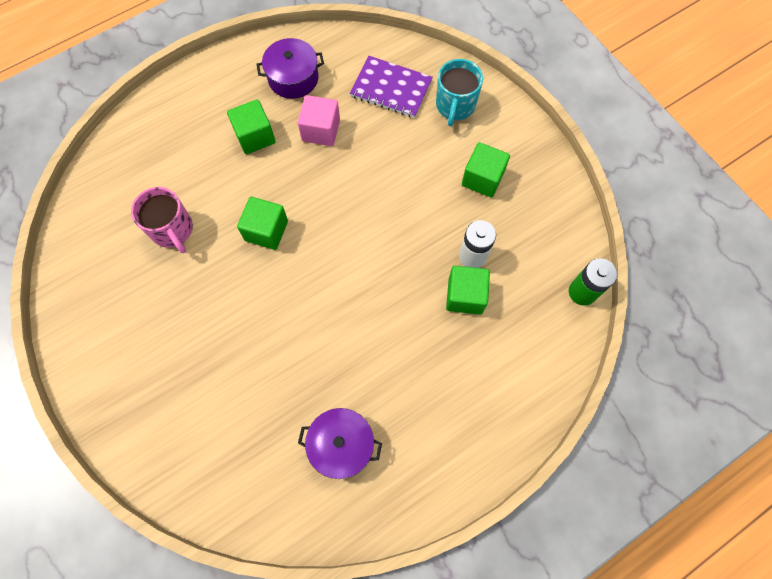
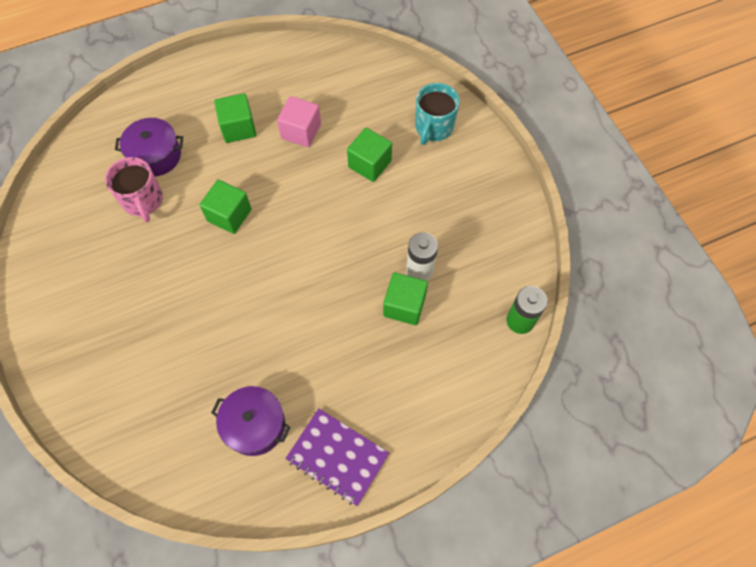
camera: 10 degrees right, 5 degrees down
purple pot [256,38,324,99] -> purple pot moved to [115,118,183,176]
purple notebook [350,56,433,118] -> purple notebook moved to [285,409,389,506]
green cube [462,142,510,198] -> green cube moved to [347,128,392,182]

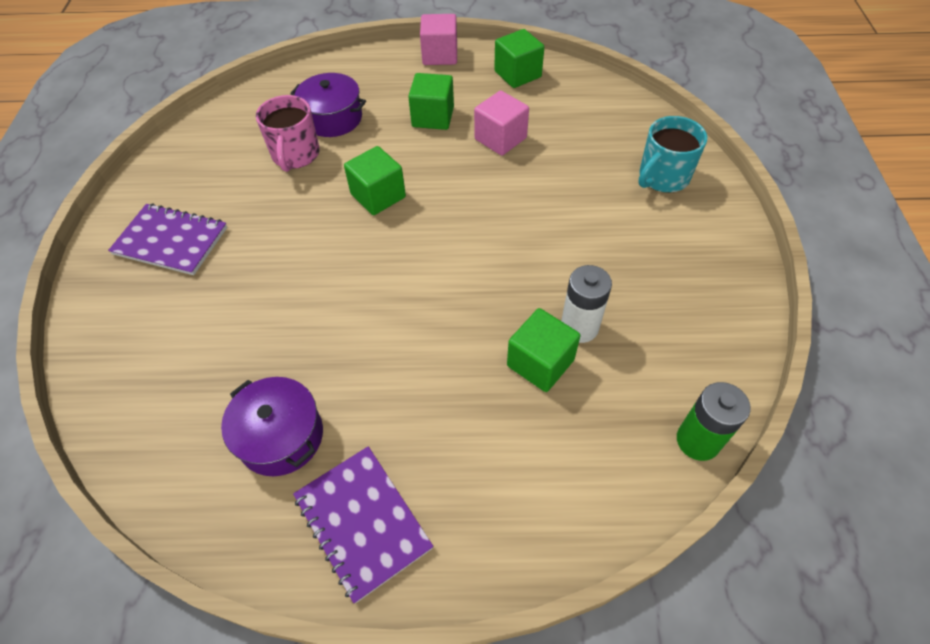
camera: 25 degrees right, 10 degrees down
green cube [347,128,392,182] -> green cube moved to [494,29,544,88]
none -> purple notebook [108,203,227,275]
none -> pink cube [420,14,457,65]

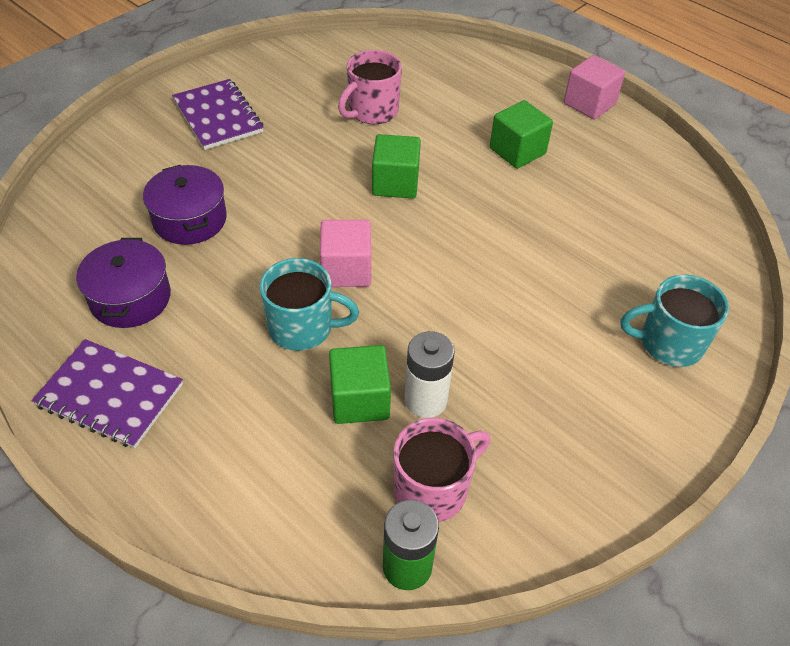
camera: 40 degrees right, 5 degrees down
purple pot [290,73,366,137] -> purple pot moved to [143,165,227,245]
purple notebook [293,446,433,603] -> purple notebook turned 75 degrees counterclockwise [32,339,183,448]
pink cube [474,90,529,156] -> pink cube moved to [320,220,371,287]
green cube [494,29,544,88] -> none
none -> turquoise mug [260,258,359,351]
none -> pink mug [393,418,490,522]

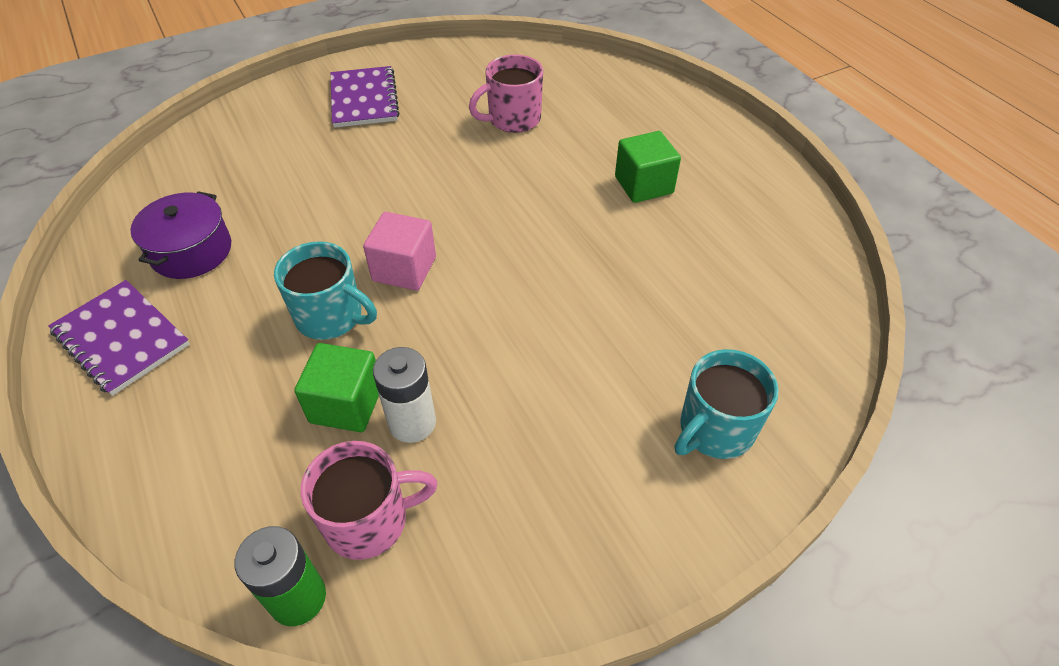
camera: 20 degrees right, 0 degrees up
purple pot [143,165,227,245] -> none
green cube [372,134,421,198] -> none
pink cube [564,55,625,120] -> none
turquoise mug [621,275,729,367] -> turquoise mug turned 60 degrees counterclockwise [675,349,779,459]

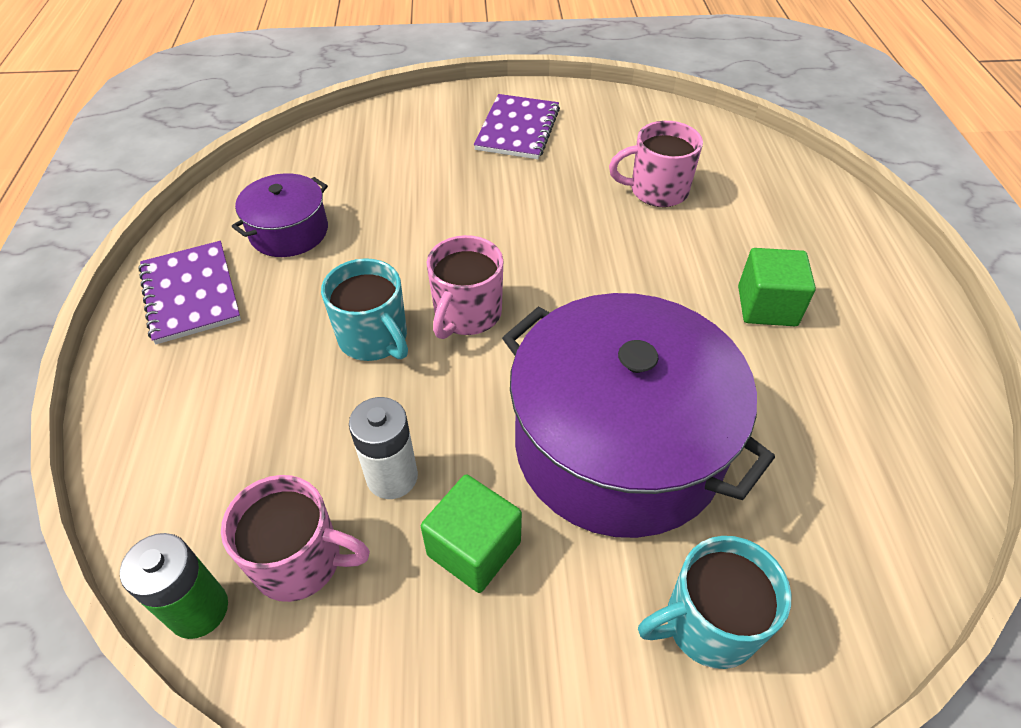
camera: 25 degrees right, 0 degrees up
green cube [294,343,379,432] -> green cube moved to [421,474,522,593]
pink cube [363,212,436,291] -> pink mug [426,235,503,339]
none -> purple pot [502,293,775,538]

